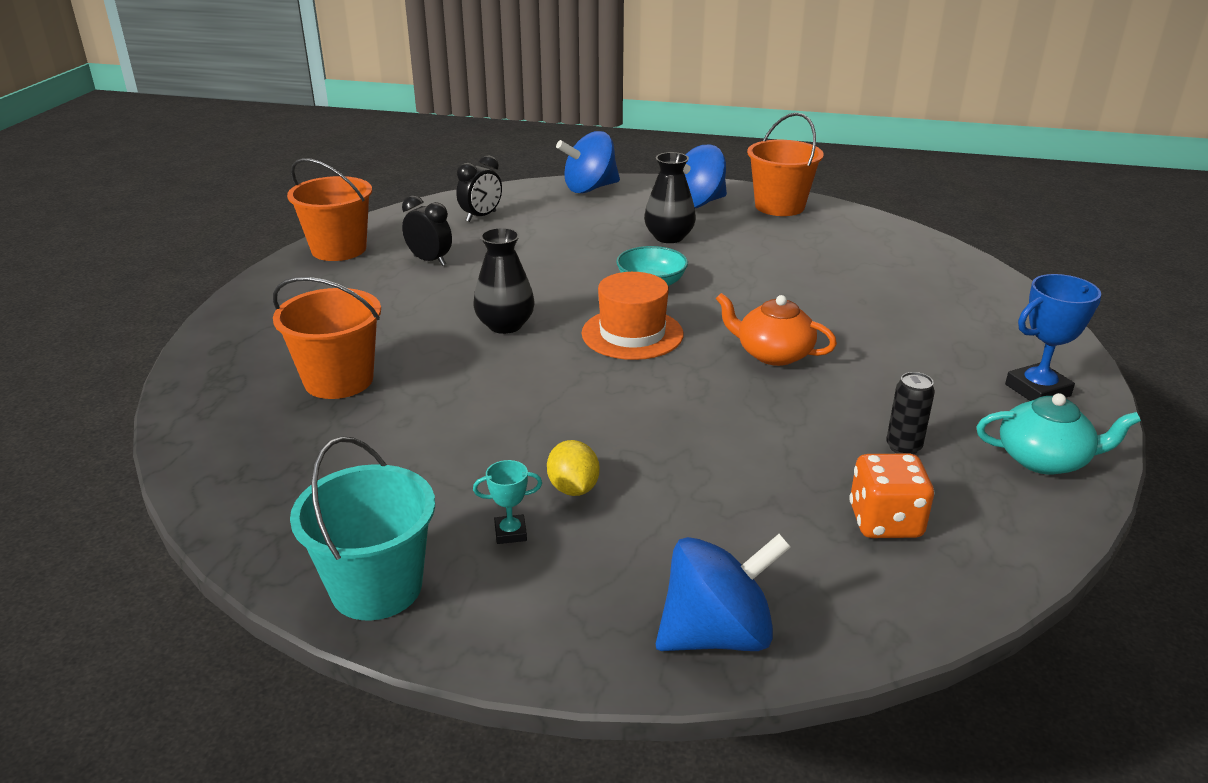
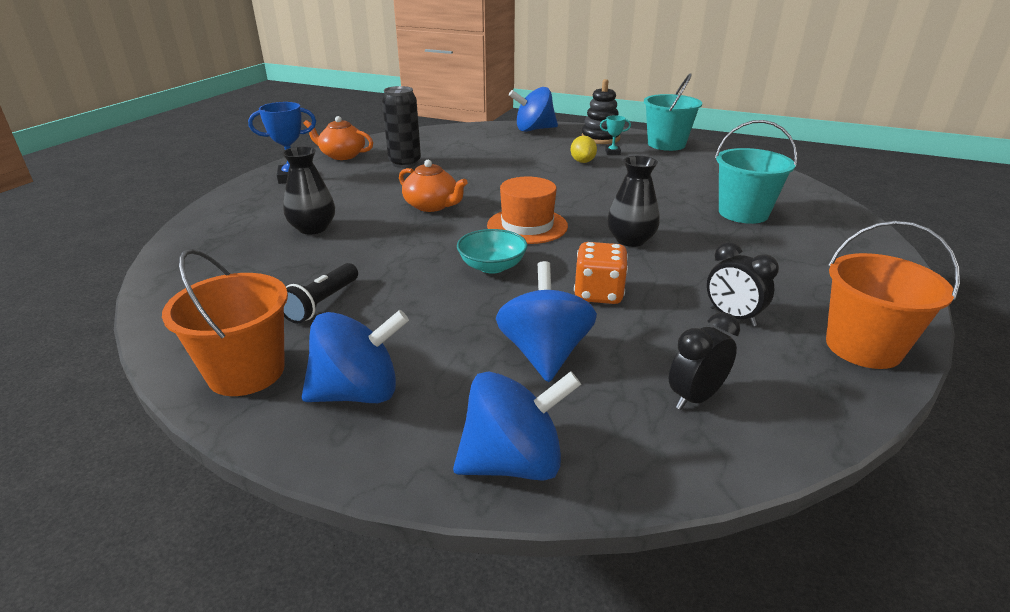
camera: 170 degrees left, 0 degrees up
orange bucket [273,277,381,399] -> turquoise bucket [715,120,798,224]
black vase [644,152,696,243] -> black vase moved to [282,146,335,235]
orange dice [849,453,934,538] -> orange dice moved to [574,242,628,304]
black can [886,372,935,454] -> black can [382,86,421,168], size x1.69
turquoise teapot [976,393,1141,475] -> orange teapot [303,116,373,160]
none -> black flashlight [284,263,358,324]
none -> blue spinning top [496,261,597,382]
none -> black stacking toy [581,79,620,144]

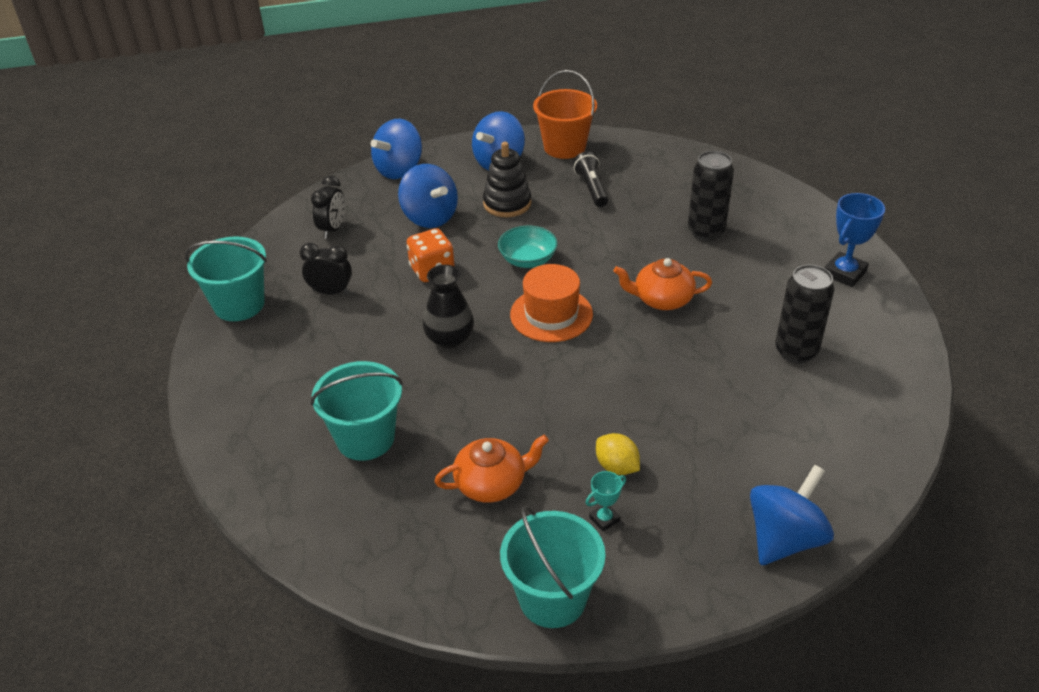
camera: 145 degrees right, 10 degrees up
black vase [282,146,335,235] -> black can [688,151,734,240]
orange teapot [303,116,373,160] -> orange teapot moved to [434,435,549,503]
black stacking toy [581,79,620,144] -> black stacking toy moved to [483,142,531,217]
orange bucket [826,221,960,369] -> turquoise bucket [185,236,267,321]

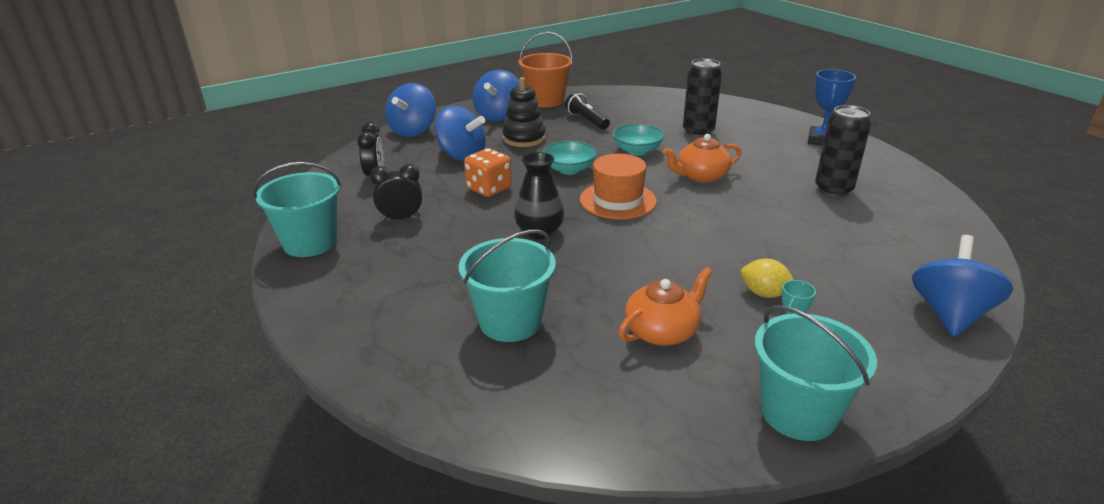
camera: 20 degrees left, 10 degrees down
none -> turquoise bowl [612,124,664,155]

